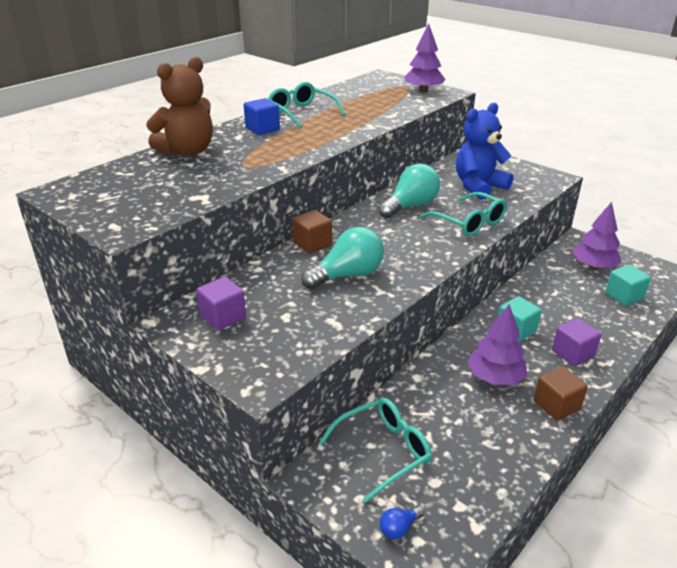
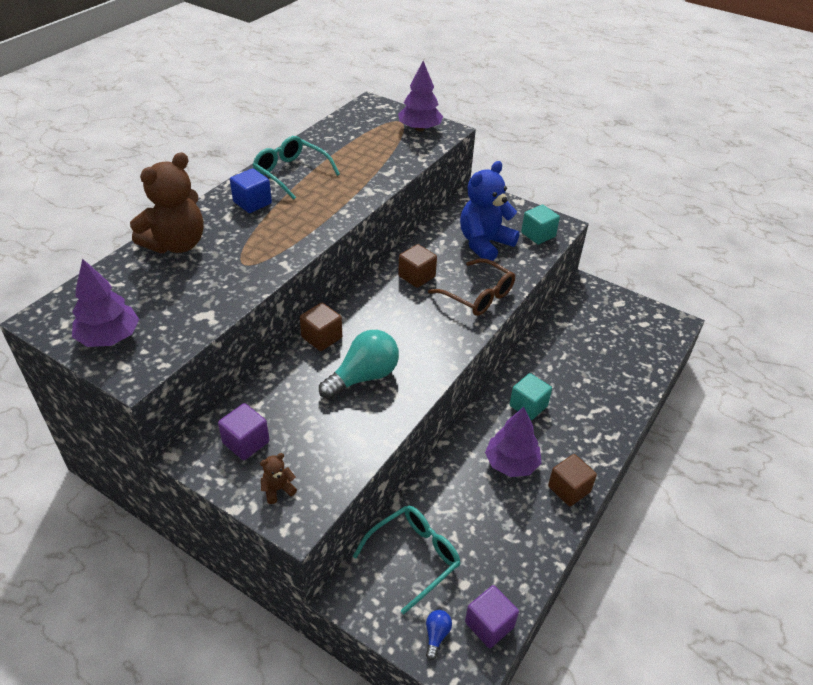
camera: 10 degrees left, 10 degrees up
turquoise light bulb [378,164,440,218] -> brown cube [398,244,437,288]
blue light bulb [380,506,424,539] -> blue light bulb turned 150 degrees clockwise [426,610,452,660]
turquoise glasses [420,192,507,236] -> brown glasses [428,258,515,316]
purple cube [552,318,601,366] -> purple cube moved to [465,585,519,648]
purple tree [572,202,622,269] -> purple tree moved to [72,258,139,347]
turquoise cube [605,265,651,306] -> turquoise cube moved to [521,205,560,244]
none -> brown teddy bear [260,453,297,504]

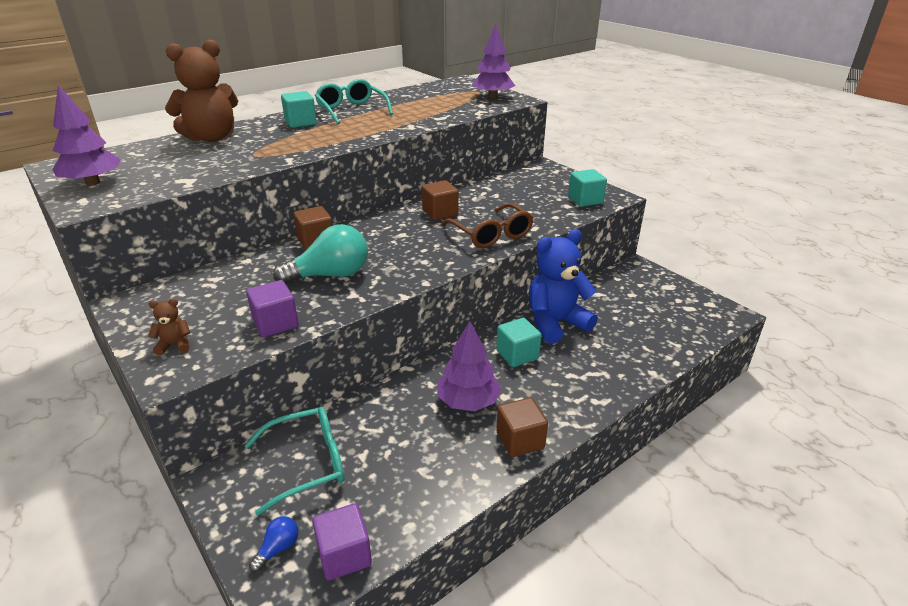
camera: 20 degrees right, 10 degrees down
purple cube [218,403,270,460] -> purple cube moved to [246,280,299,337]
blue cube [230,168,272,213] -> turquoise cube [281,91,317,128]
blue teddy bear [460,161,520,261] -> blue teddy bear moved to [529,229,598,344]

